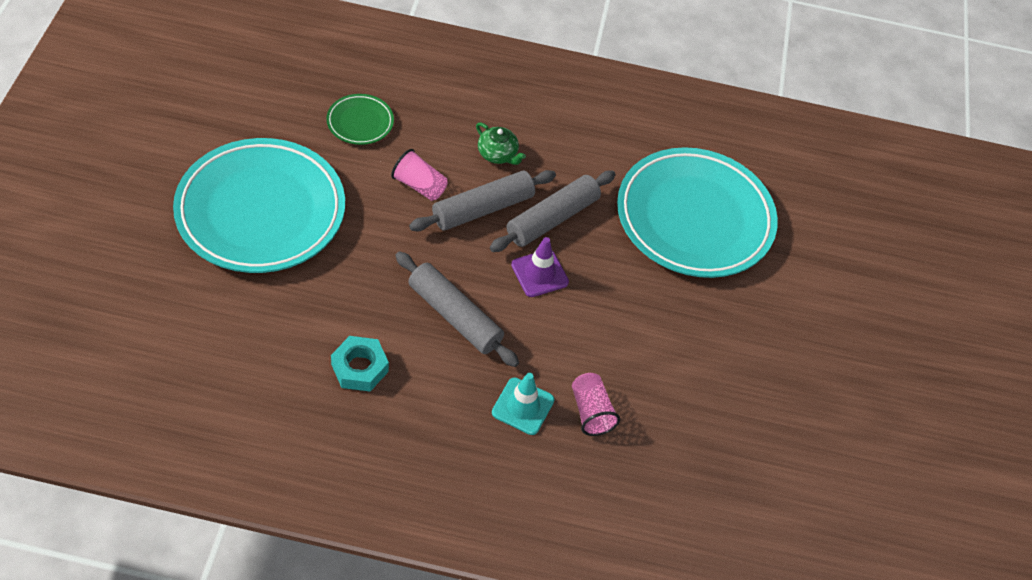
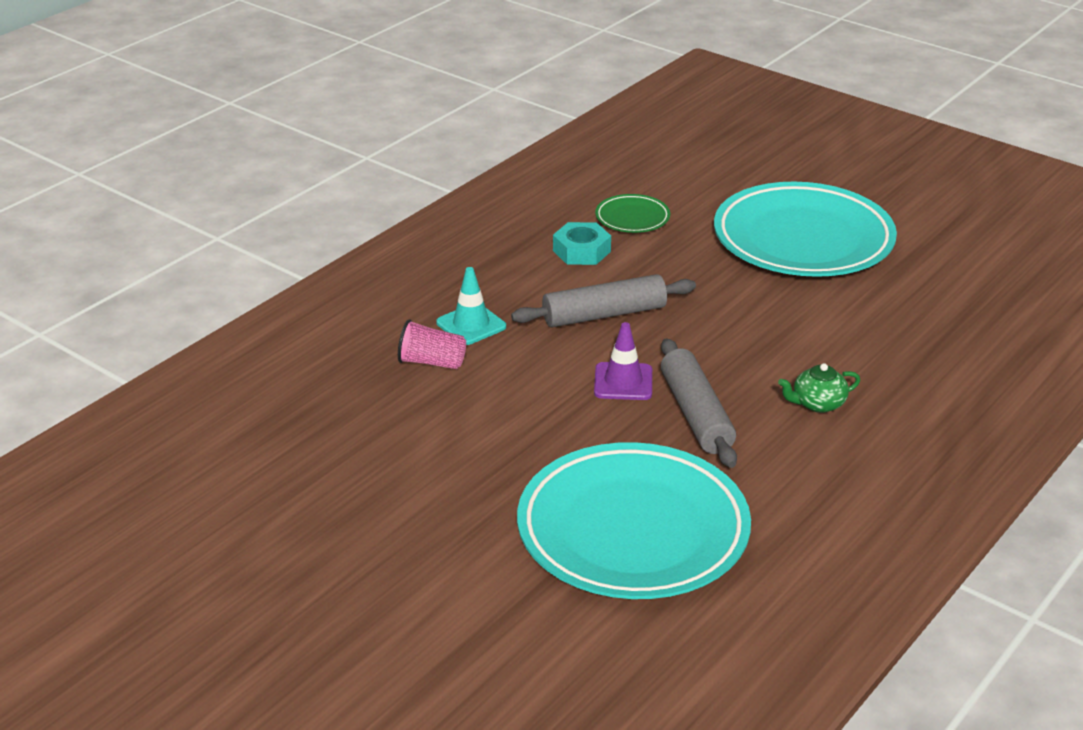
camera: 125 degrees right, 20 degrees down
green plate [326,94,394,145] -> green plate moved to [595,194,670,233]
pink cup [391,149,448,201] -> none
grey rolling pin [409,170,556,231] -> none

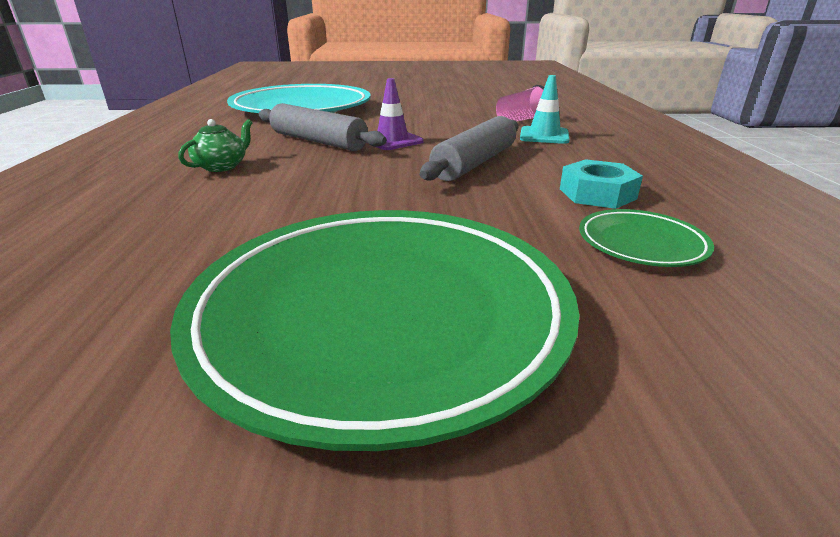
camera: 140 degrees right, 5 degrees down
turquoise plate [714,182,897,277] -> green plate [170,210,579,451]

